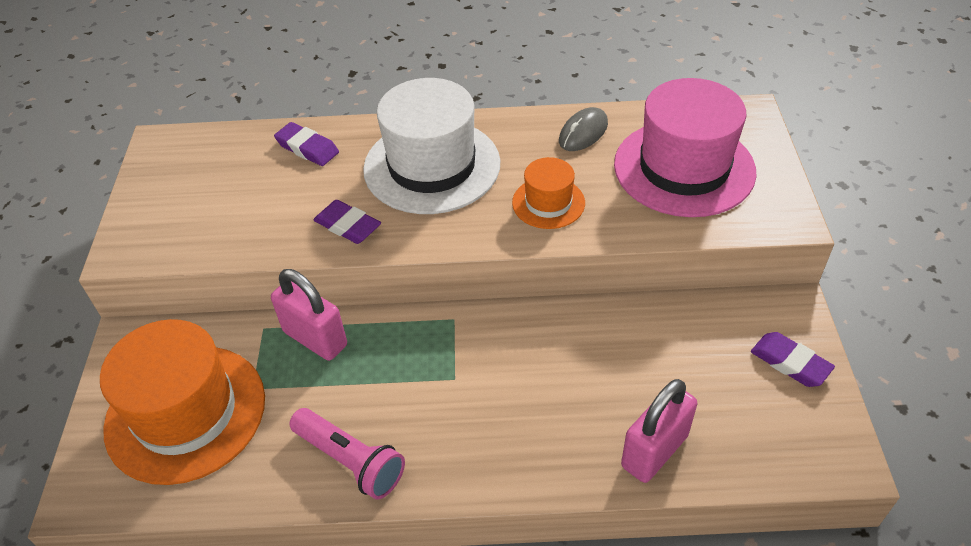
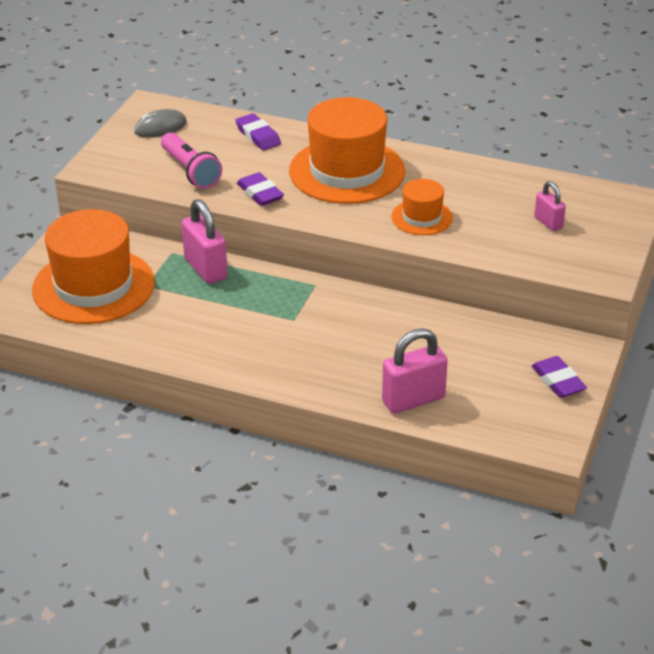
camera: 20 degrees right, 10 degrees down
pink flashlight [290,408,405,500] -> pink flashlight moved to [161,132,222,189]
white hat [363,78,500,214] -> orange hat [289,97,405,204]
grey mouse [559,107,608,151] -> grey mouse moved to [134,109,187,138]
pink hat [614,78,757,217] -> pink padlock [534,181,566,231]

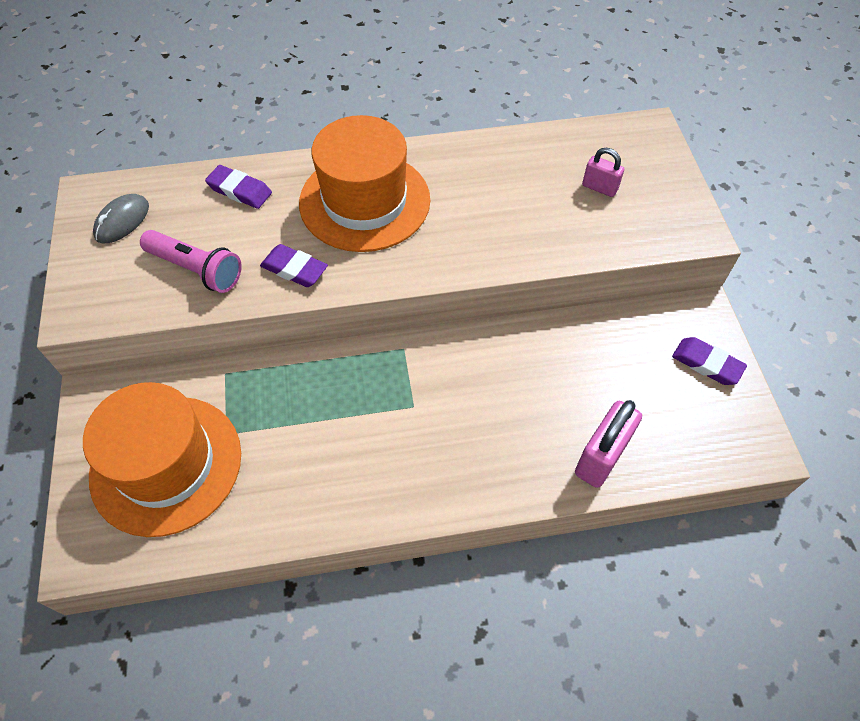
camera: 30 degrees left, 20 degrees up
pink padlock [181,199,228,284] -> none
orange hat [391,179,453,235] -> none

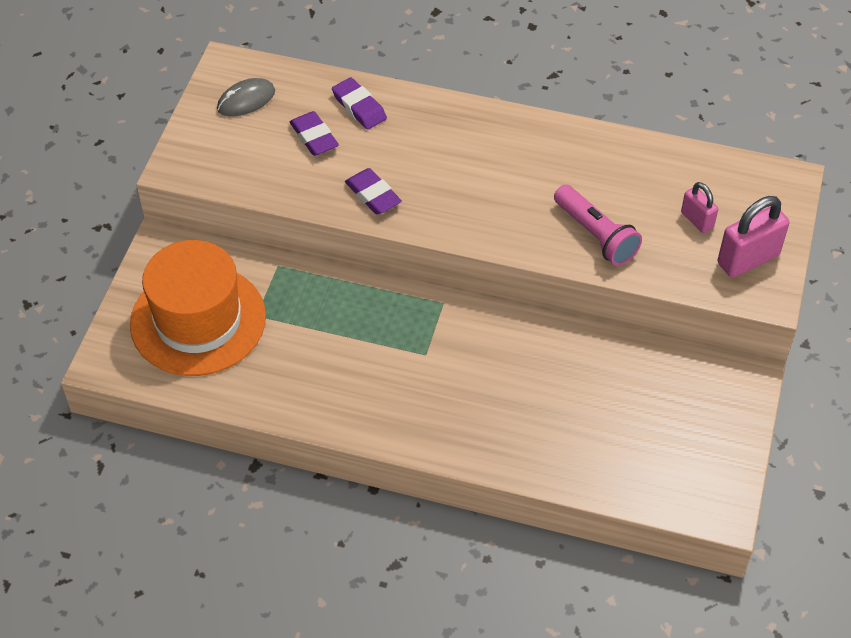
camera: 25 degrees right, 5 degrees down
pink flashlight [140,230,242,293] -> pink flashlight moved to [554,185,642,266]
orange hat [299,115,430,252] -> none
pink padlock [575,400,642,488] -> pink padlock moved to [718,196,789,277]
purple eraser [672,337,747,385] -> purple eraser moved to [290,111,339,156]

